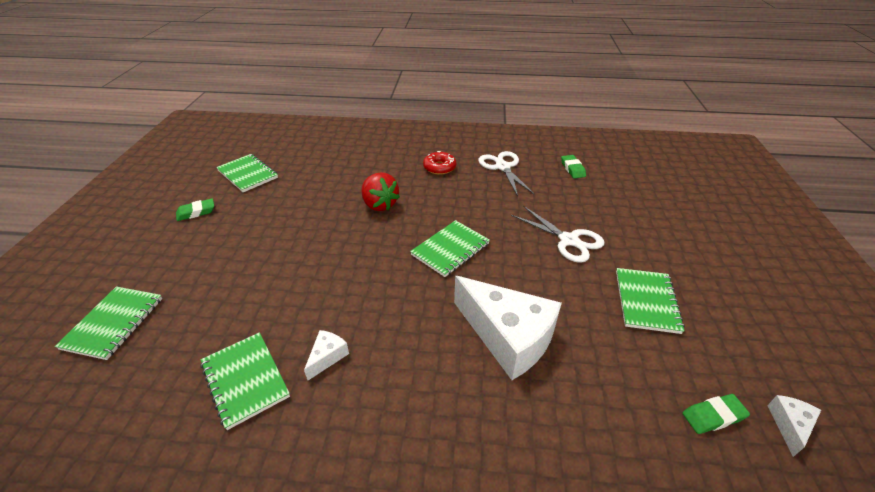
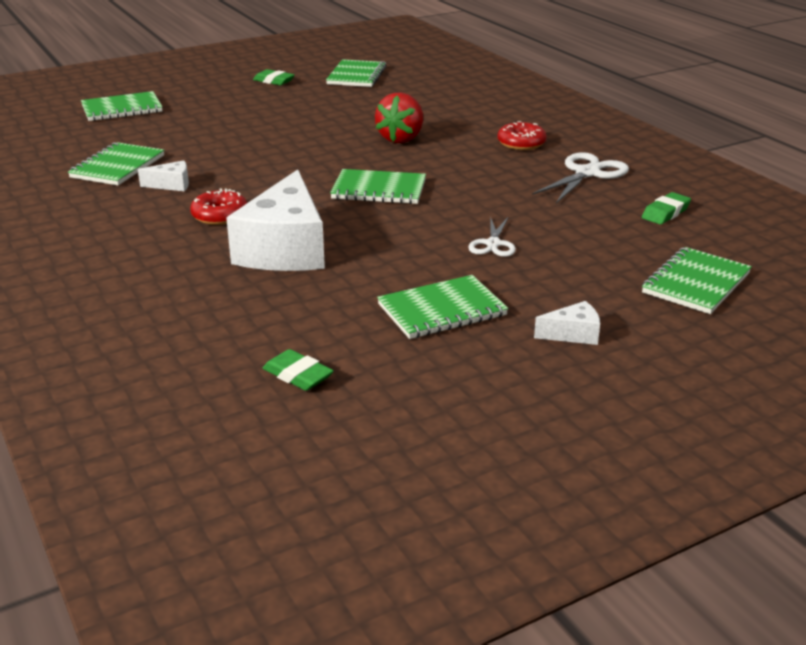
camera: 55 degrees right, 10 degrees down
white scissors [511,206,605,263] -> white scissors [468,216,516,257], size x0.62
white cheese [767,395,821,457] -> white cheese moved to [534,301,600,345]
none -> red donut [190,188,247,225]
none -> green notebook [642,247,752,314]

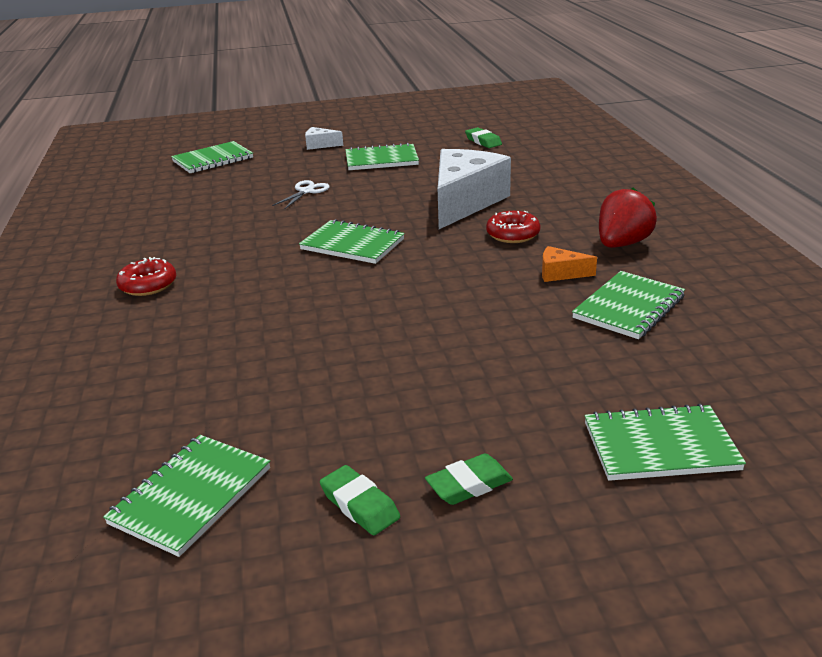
camera: 160 degrees left, 0 degrees up
white cheese [138,160,189,192] -> orange cheese [542,246,597,282]
red strawberry [375,92,423,143] -> red strawberry moved to [599,188,657,248]
white scissors [532,152,629,203] -> none
green eraser [642,192,691,225] -> green eraser moved to [425,454,513,505]

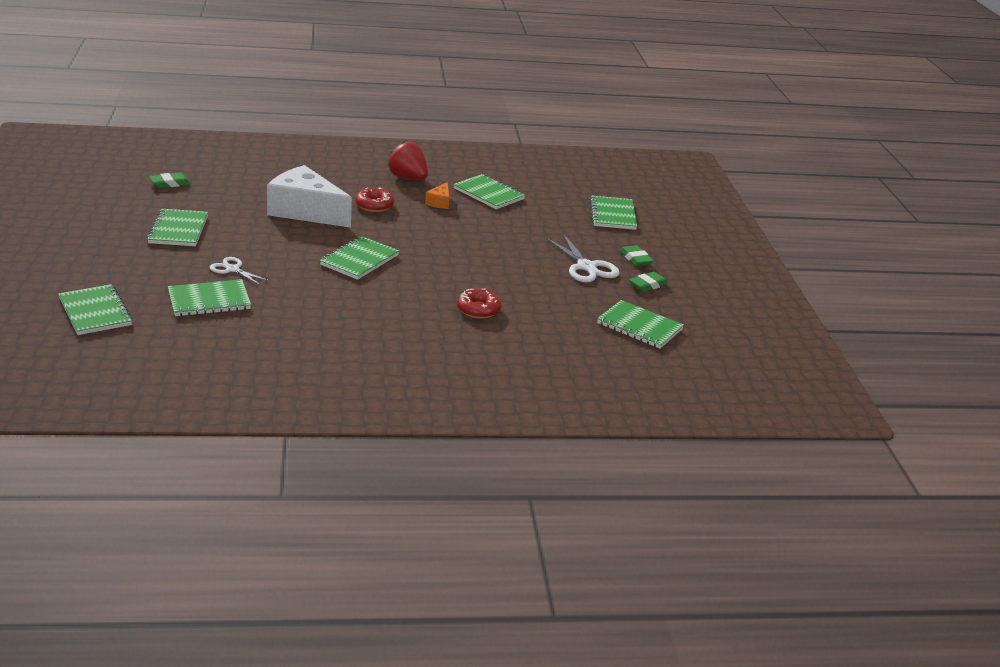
camera: 90 degrees left, 0 degrees up
red donut [116,257,176,296] -> red donut moved to [457,289,501,319]
white cheese [305,127,343,150] -> none
none -> green notebook [168,279,251,316]
none -> white scissors [545,234,620,282]

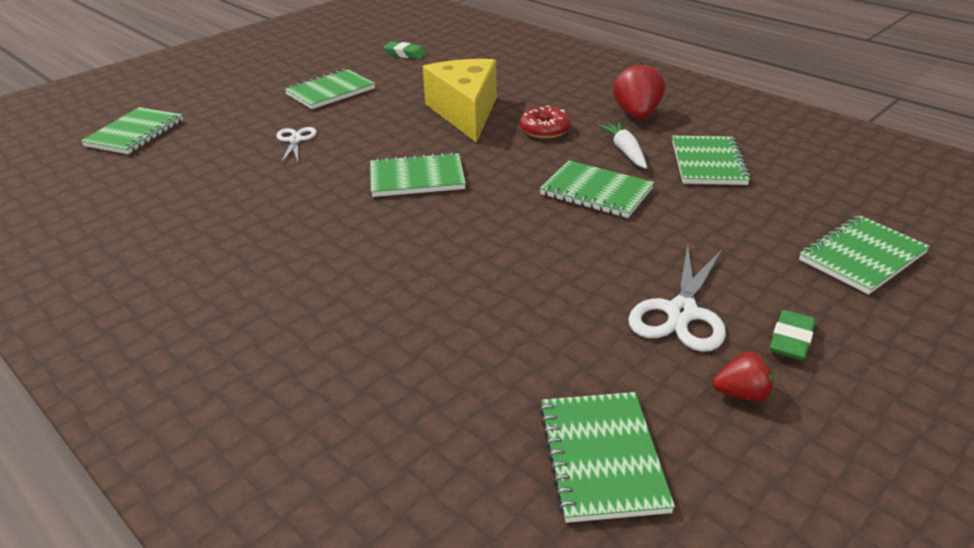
camera: 55 degrees right, 5 degrees up
green notebook [168,279,251,316] -> green notebook moved to [540,160,654,218]
white cheese [267,165,352,228] -> yellow cheese [423,59,497,143]
orange cheese [425,182,449,209] -> white carrot [598,122,647,169]
red donut [457,289,501,319] -> none
green eraser [629,272,668,292] -> red strawberry [712,351,774,402]

